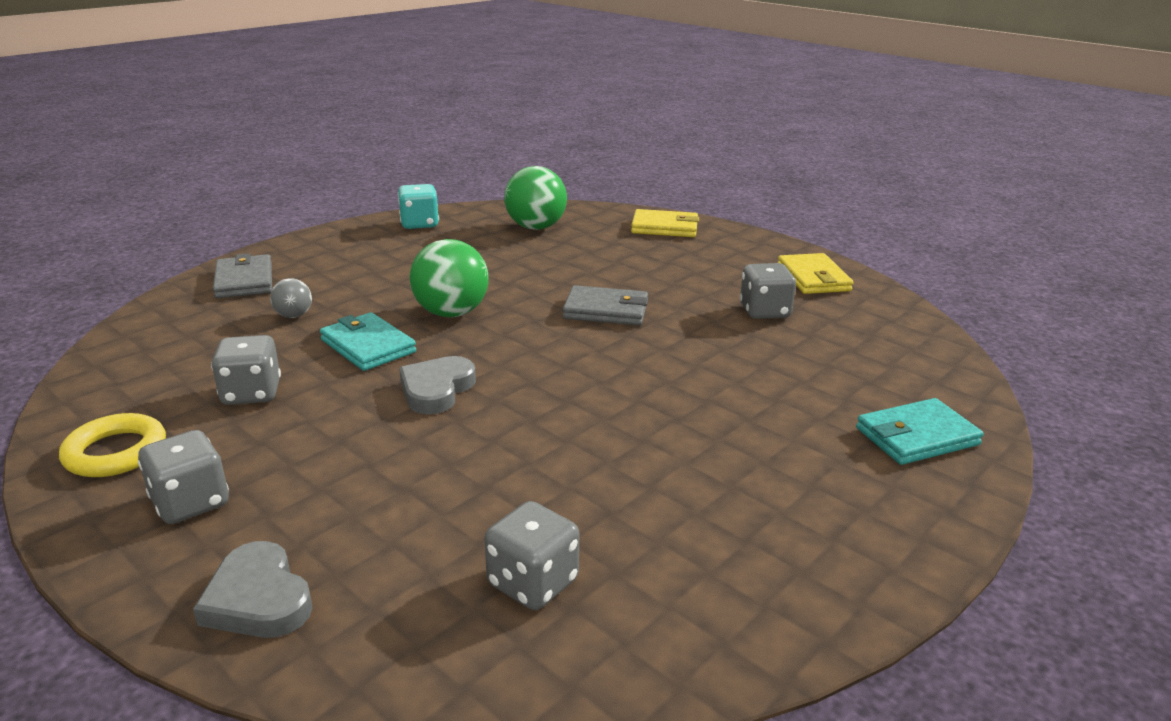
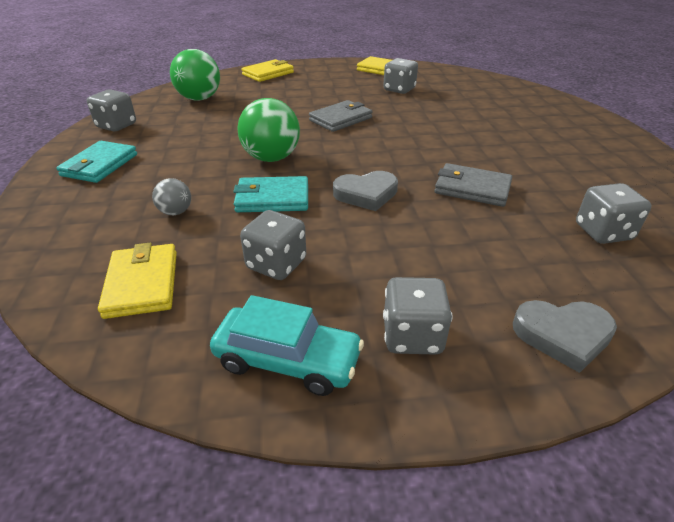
camera: 50 degrees left, 10 degrees up
yellow ring [59,413,166,477] -> turquoise car [210,295,364,396]
grey wallet [213,253,272,298] -> grey wallet moved to [434,163,512,207]
turquoise dice [398,184,439,229] -> grey dice [87,89,136,131]
grey heart [399,356,476,414] -> grey heart turned 75 degrees counterclockwise [333,171,398,211]
turquoise wallet [856,398,984,465] -> turquoise wallet moved to [56,141,137,183]
none -> yellow wallet [98,243,177,319]

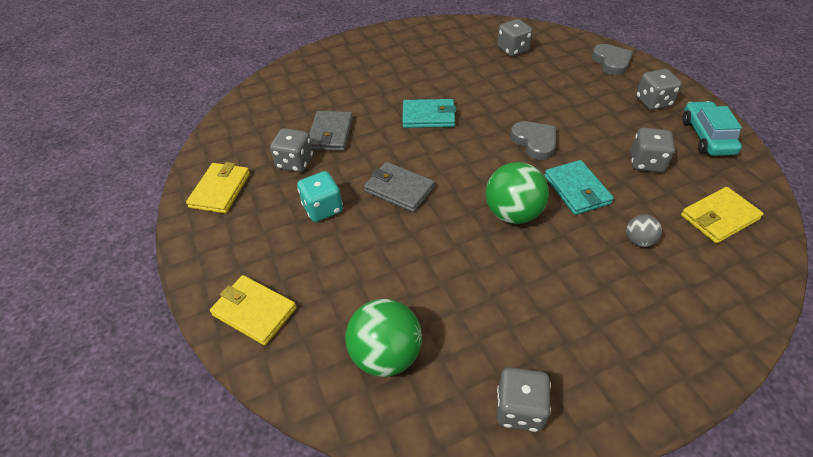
camera: 105 degrees left, 10 degrees up
turquoise wallet [56,141,137,183] -> turquoise wallet moved to [402,99,456,128]
grey wallet [434,163,512,207] -> grey wallet moved to [309,111,353,151]
none -> turquoise dice [297,171,343,222]

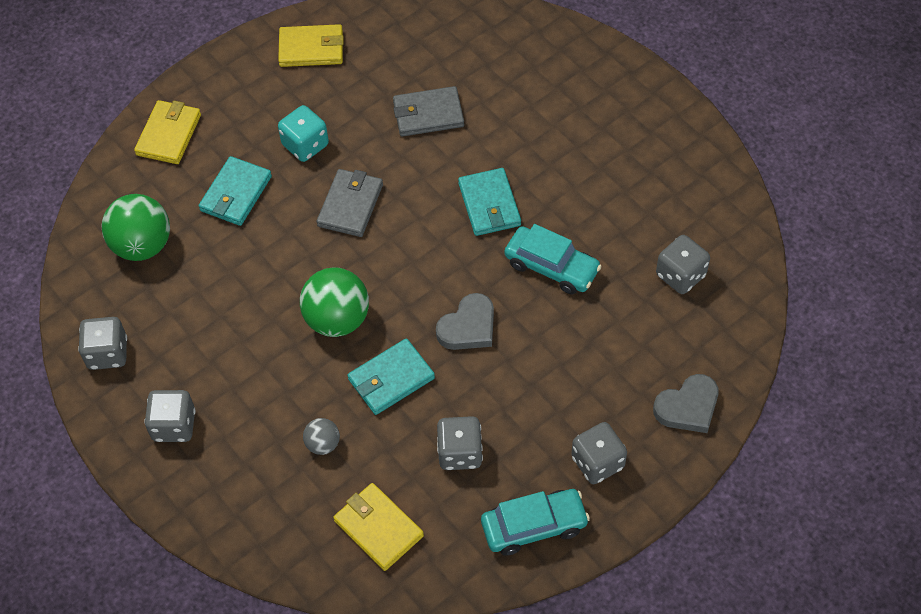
camera: 75 degrees right, 10 degrees up
grey dice [270,128,313,172] -> grey dice moved to [144,390,195,442]
none -> turquoise wallet [199,156,272,226]
none -> turquoise car [504,224,602,294]

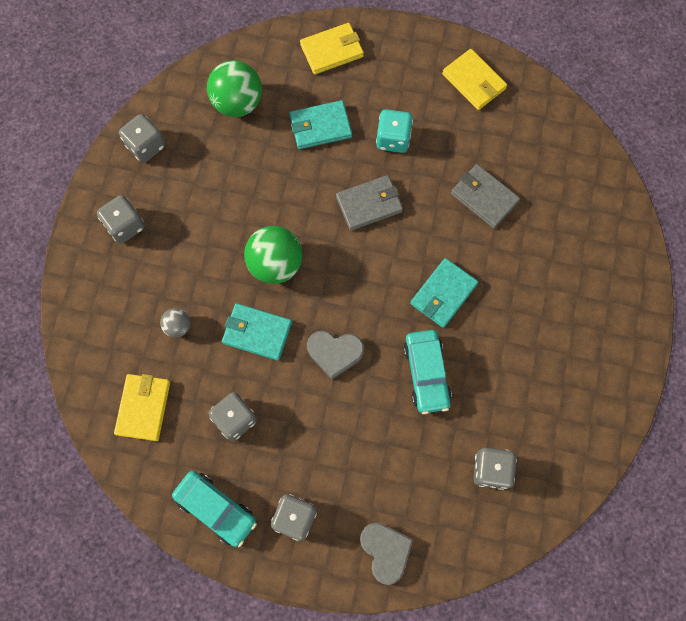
camera: 50 degrees right, 15 degrees up
grey heart [653,374,719,433] -> grey heart turned 135 degrees counterclockwise [360,523,413,585]

